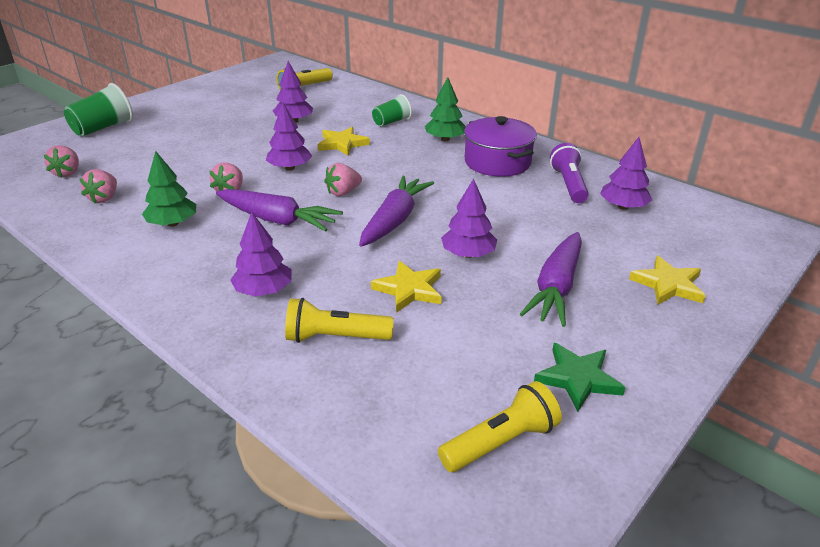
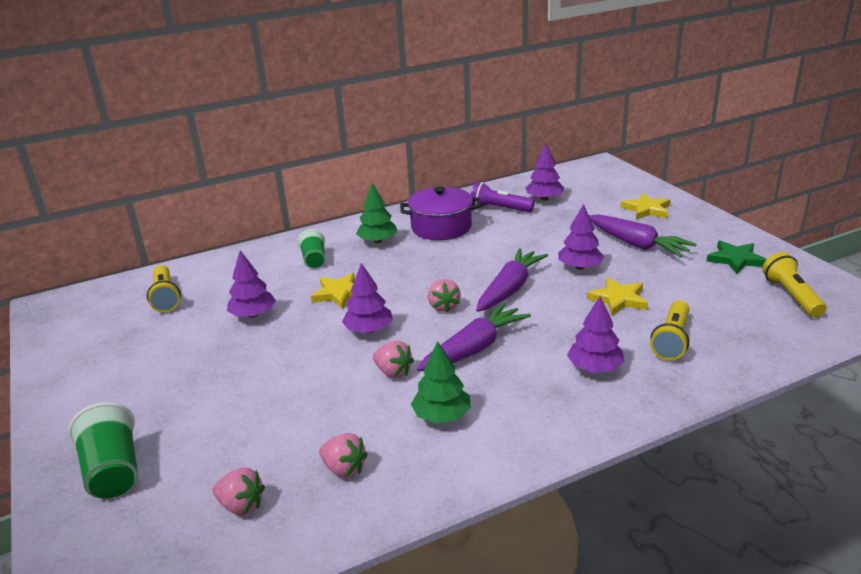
camera: 65 degrees left, 5 degrees down
purple carrot [359,176,434,247] -> purple carrot turned 75 degrees clockwise [476,248,548,312]

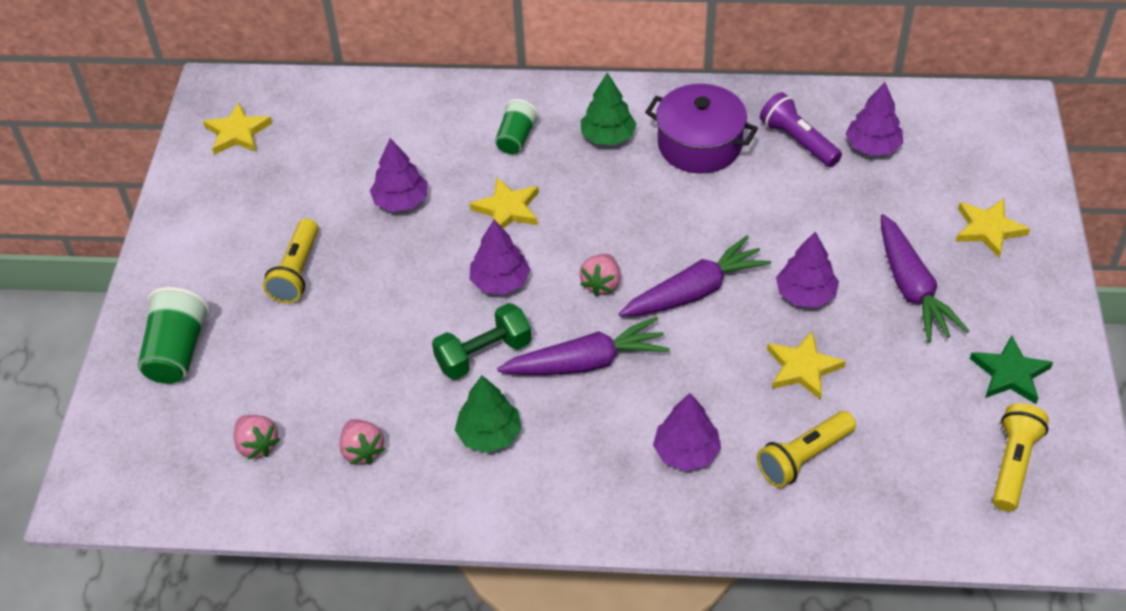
camera: 30 degrees right, 20 degrees up
yellow flashlight [147,265,181,312] -> yellow flashlight moved to [263,219,318,303]
pink strawberry [373,341,414,378] -> green dumbbell [432,303,532,380]
none -> yellow star [203,102,272,155]

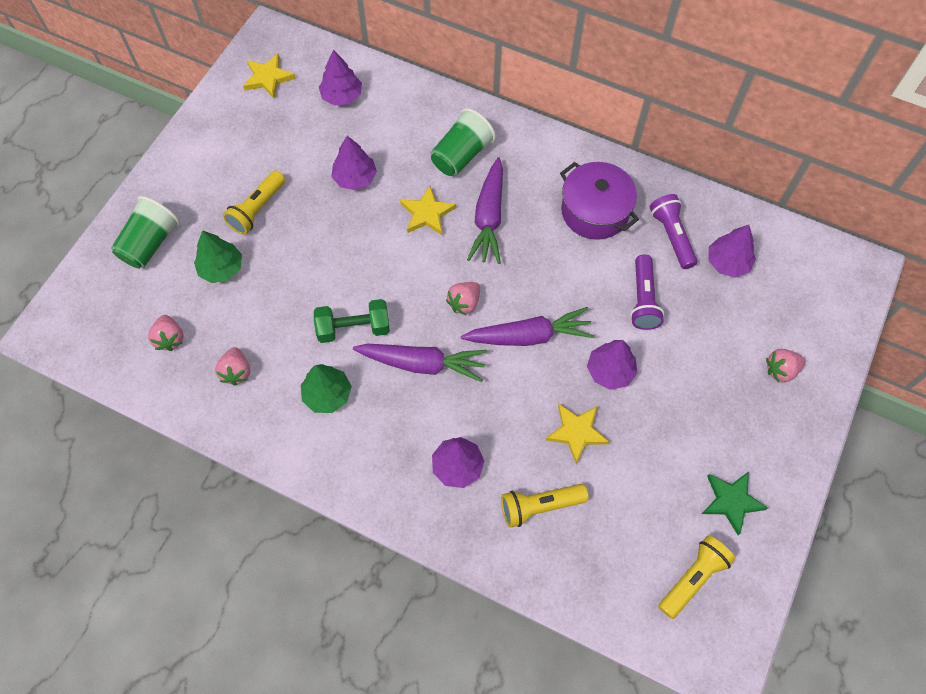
camera: 20 degrees right, 15 degrees up
purple tree [470,220,531,295] -> purple tree moved to [319,50,362,106]
green cup [495,99,539,154] -> green cup [431,108,496,176], size x1.54
green tree [580,72,637,145] -> green tree moved to [194,230,242,283]
purple carrot [881,214,969,343] -> purple carrot moved to [467,157,503,264]
yellow star [955,199,1030,258] -> pink strawberry [766,349,806,383]
none -> purple flashlight [630,254,664,330]

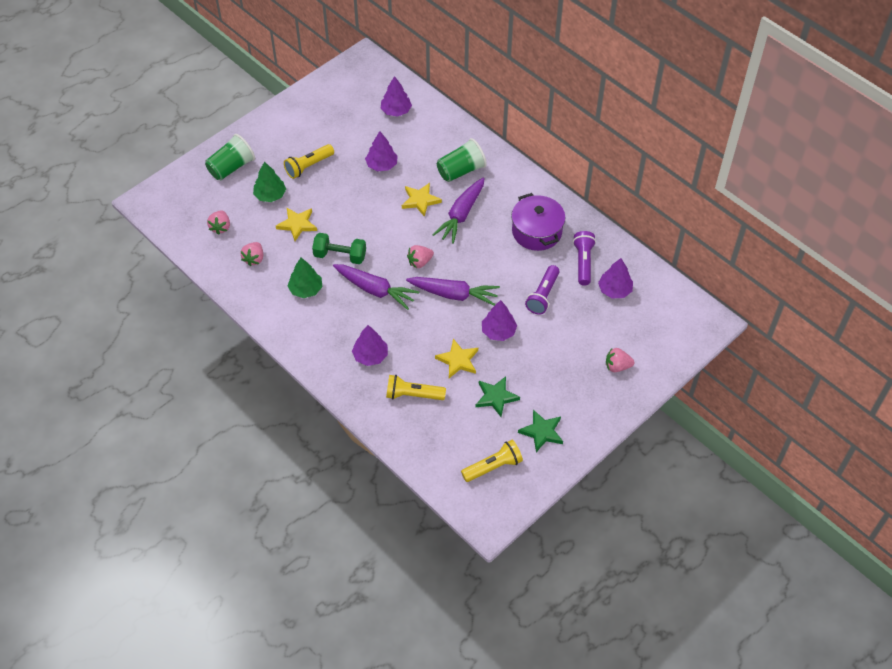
camera: 20 degrees right, 10 degrees down
yellow star [243,54,296,98] -> yellow star moved to [276,208,317,241]
none -> green star [476,376,520,417]

